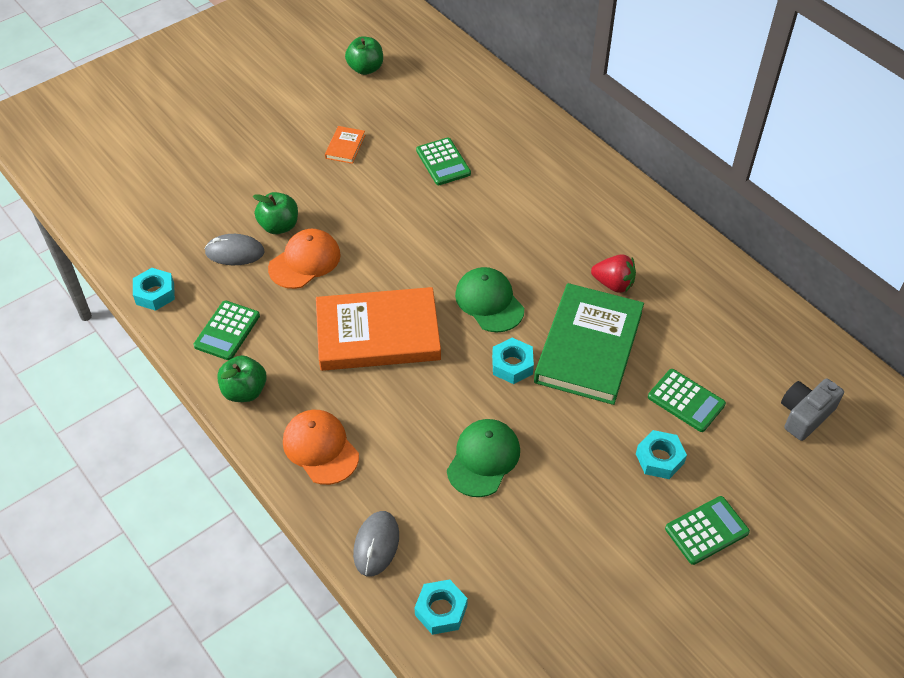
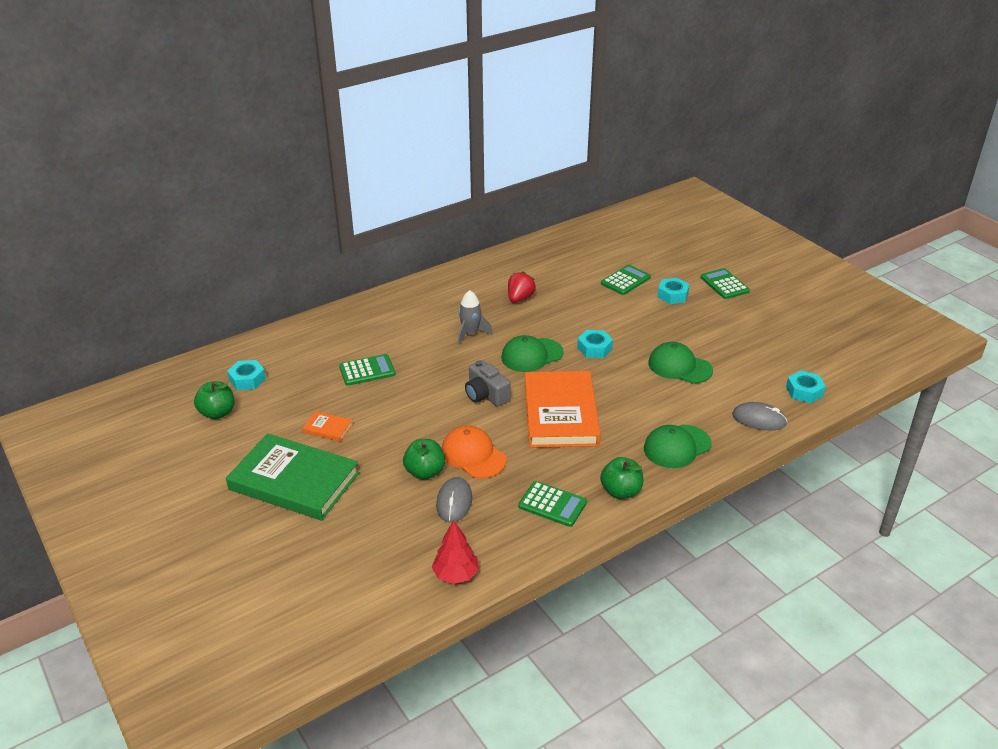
camera: 85 degrees left, 15 degrees down
turquoise nut [133,268,175,311] -> turquoise nut moved to [227,360,266,390]
orange cap [283,410,359,485] -> green cap [644,425,712,468]
green book [534,283,644,405] -> green book moved to [226,433,359,521]
grey camera [781,379,844,441] -> grey camera moved to [465,360,511,407]
none -> red tree [432,520,479,584]
none -> grey rocket [458,290,493,345]

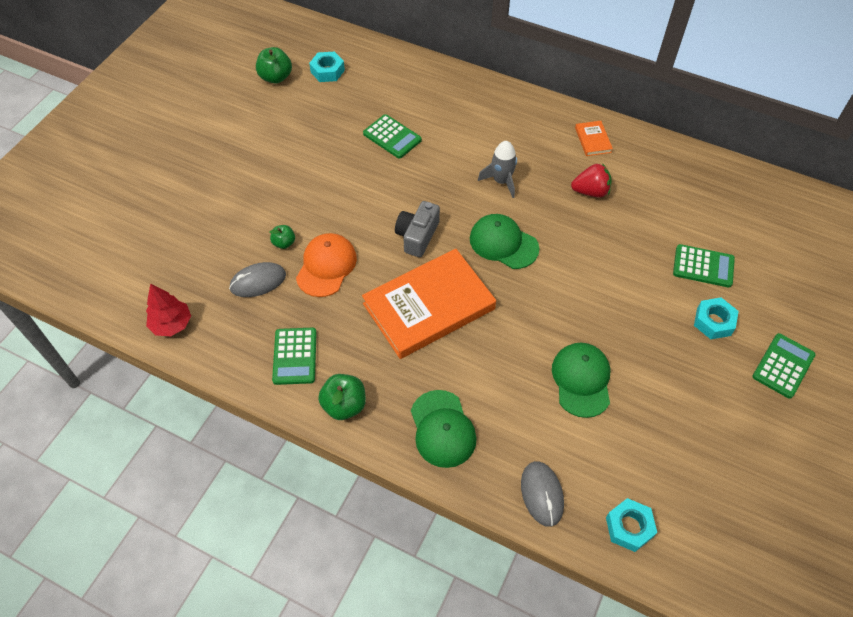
camera: 60 degrees right, 20 degrees up
green book [226,433,359,521] -> none
orange book [302,411,353,442] -> orange book moved to [575,121,613,156]
green apple [403,439,445,480] -> green apple [269,225,295,249], size x0.60
turquoise nut [577,330,613,358] -> none
green cap [644,425,712,468] -> green cap turned 135 degrees counterclockwise [411,390,477,468]

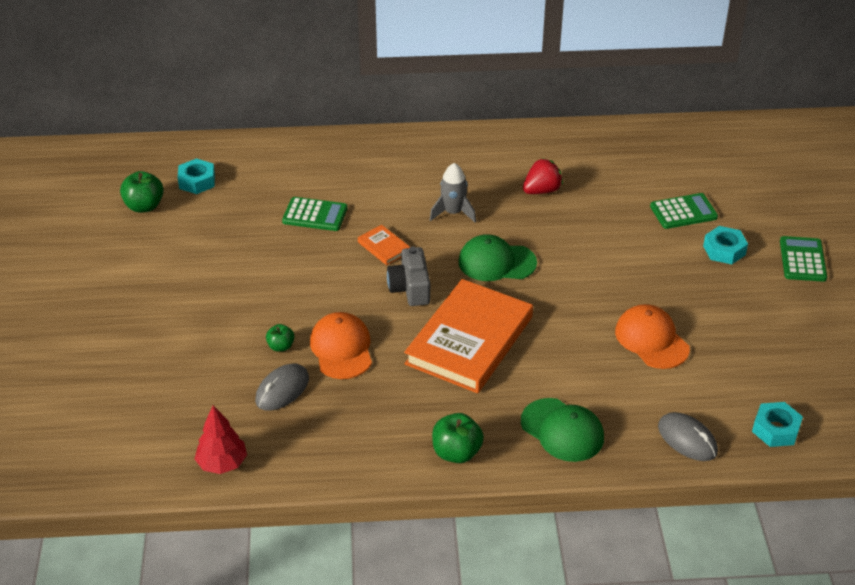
camera: 30 degrees left, 15 degrees down
green calculator [272,328,317,385] -> none
green cap [552,343,610,418] -> orange cap [615,304,690,369]
orange book [575,121,613,156] -> orange book moved to [358,225,410,265]

